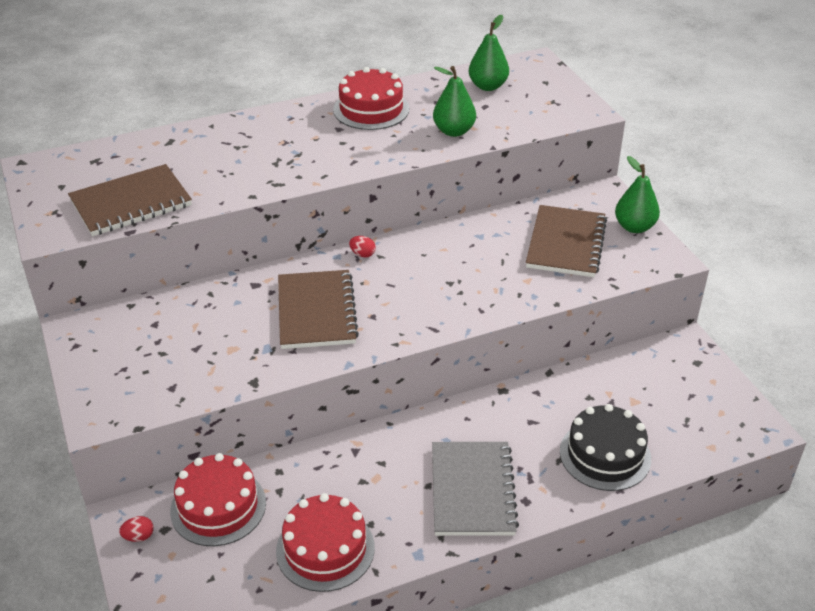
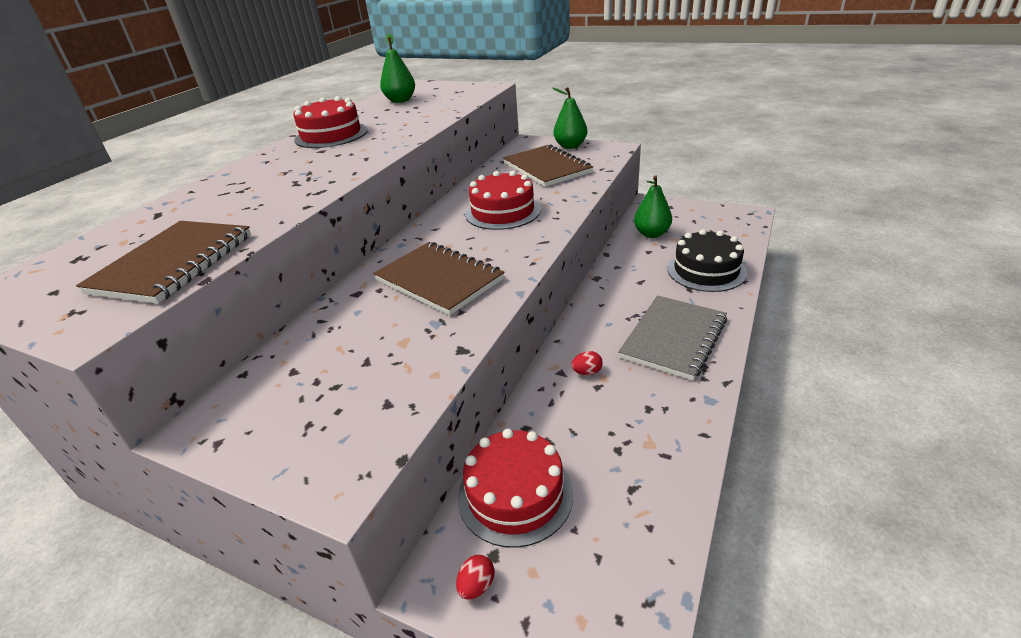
camera: 40 degrees left, 5 degrees down
red cake [276,493,375,592] -> red cake moved to [465,171,541,230]
red egg [349,236,376,258] -> red egg moved to [571,351,603,375]
grey notebook [432,442,519,536] -> grey notebook turned 75 degrees clockwise [618,295,727,380]
green pear [433,66,476,137] -> green pear moved to [634,175,672,238]

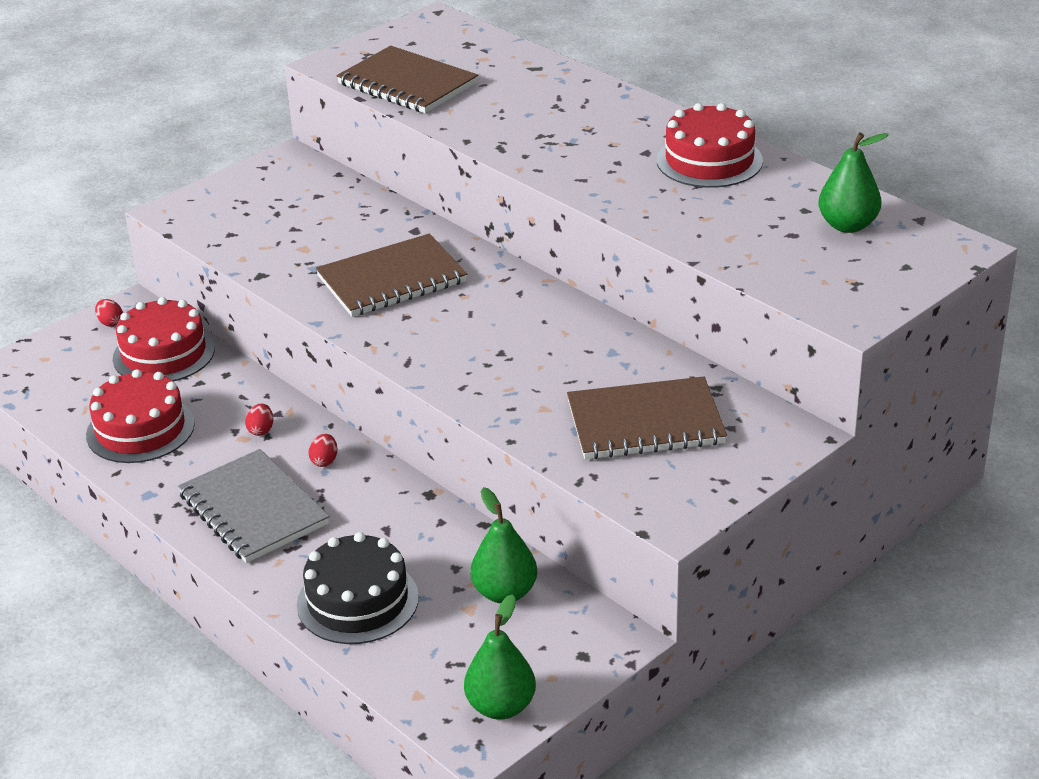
camera: 110 degrees right, 0 degrees up
red cake [465,171,541,230] -> red cake moved to [86,369,195,463]
green pear [552,87,587,149] -> green pear moved to [464,594,536,720]
none -> red egg [309,434,337,467]

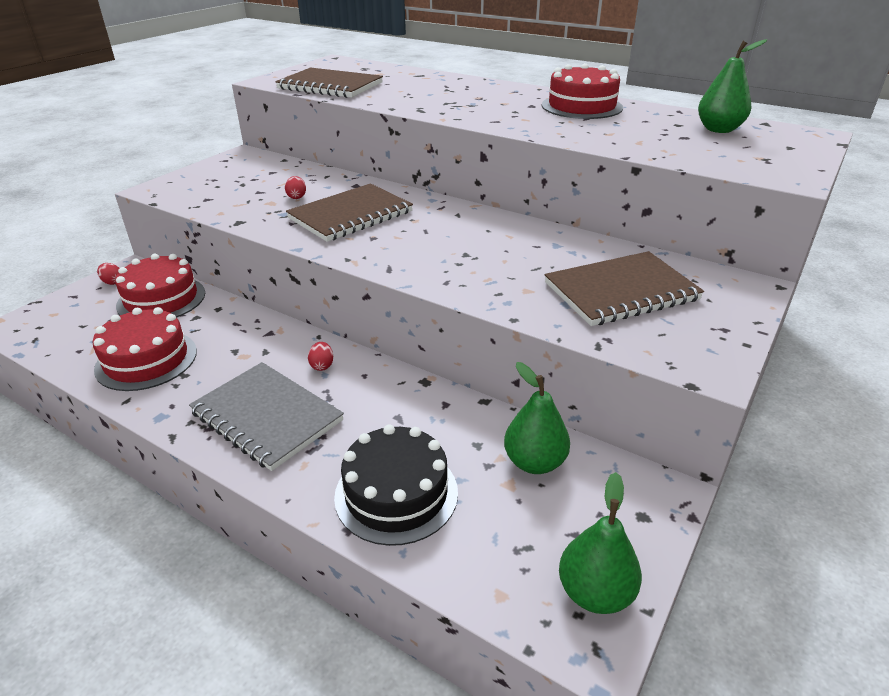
camera: 15 degrees left, 0 degrees up
red egg [245,404,273,436] -> red egg moved to [285,176,306,199]

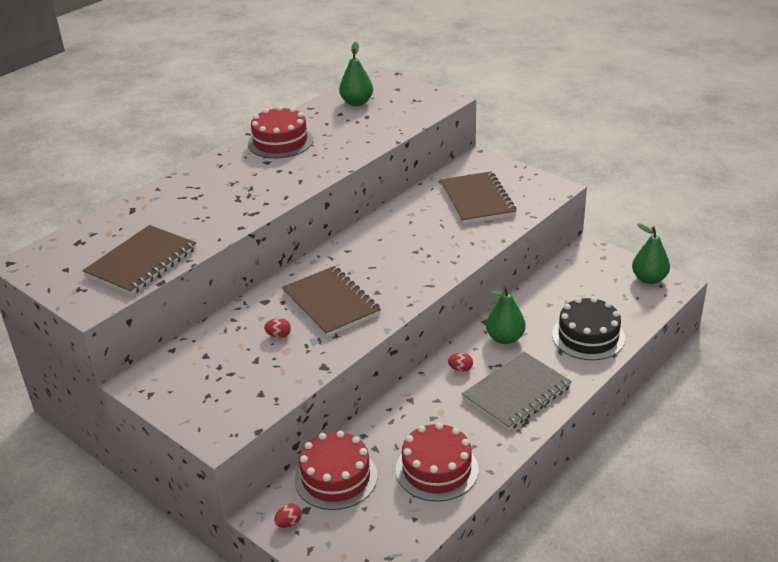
camera: 80 degrees left, 0 degrees up
green pear [504,362,570,474] -> green pear moved to [486,286,526,344]

